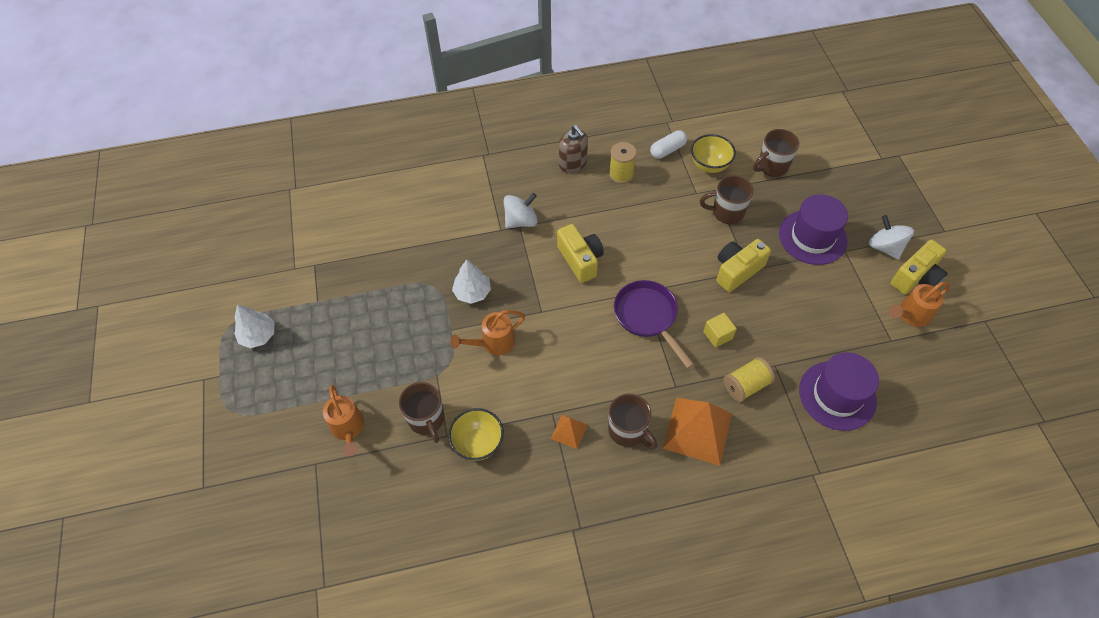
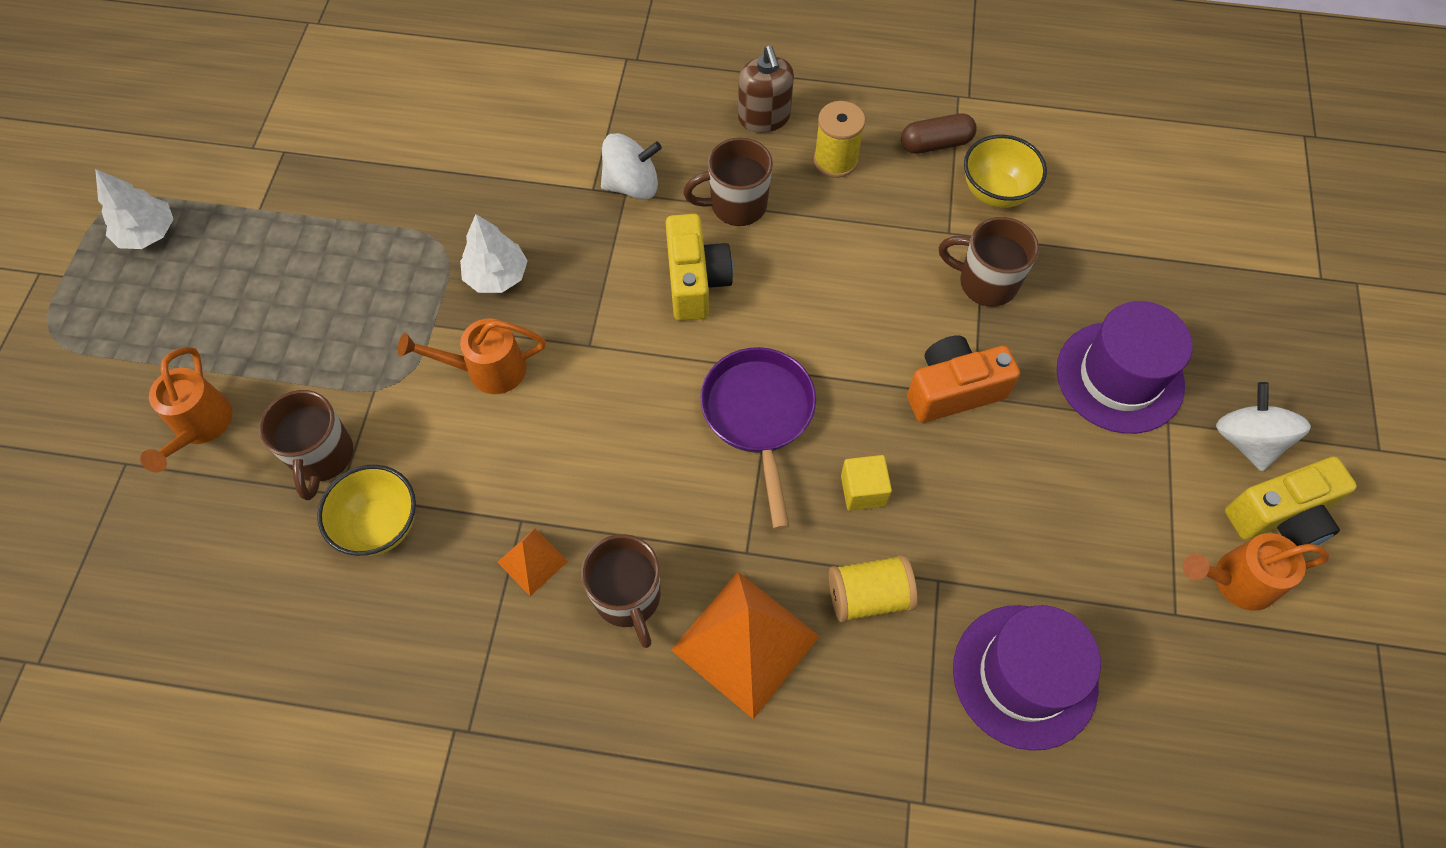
camera: 20 degrees right, 5 degrees up
white capsule [650,130,687,159] -> brown capsule [901,113,977,154]
yellow camera [717,239,771,292] -> orange camera [907,335,1020,423]
brown mug [753,129,799,177] -> brown mug moved to [683,137,773,226]

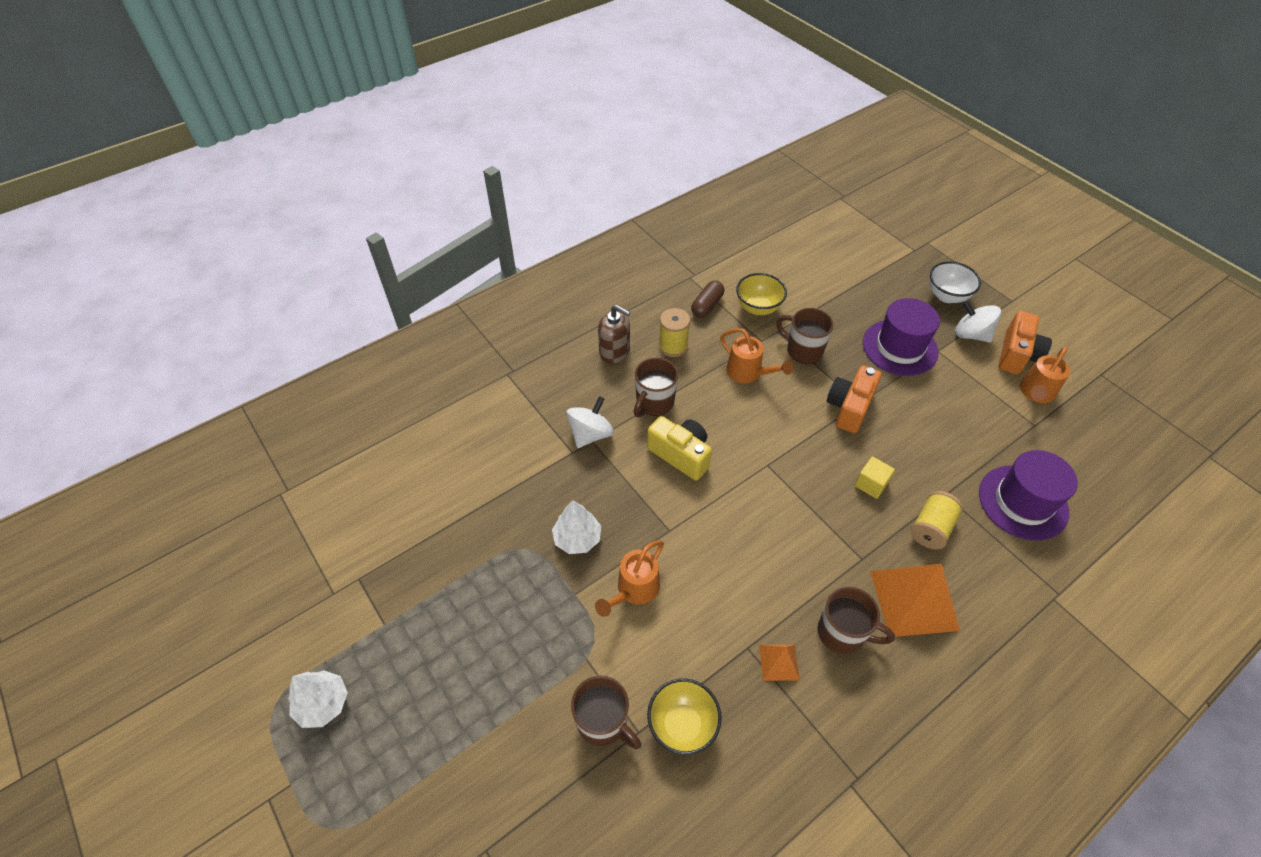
camera: 45 degrees left, 10 degrees down
orange watering can [140,347,232,473] -> orange watering can moved to [720,328,793,383]
purple pan [700,347,816,530] -> none
brown mug [939,217,1039,307] -> brown mug turned 60 degrees clockwise [776,308,834,364]
yellow camera [1225,456,1357,546] -> orange camera [998,311,1052,375]
none -> white bowl [930,261,981,303]

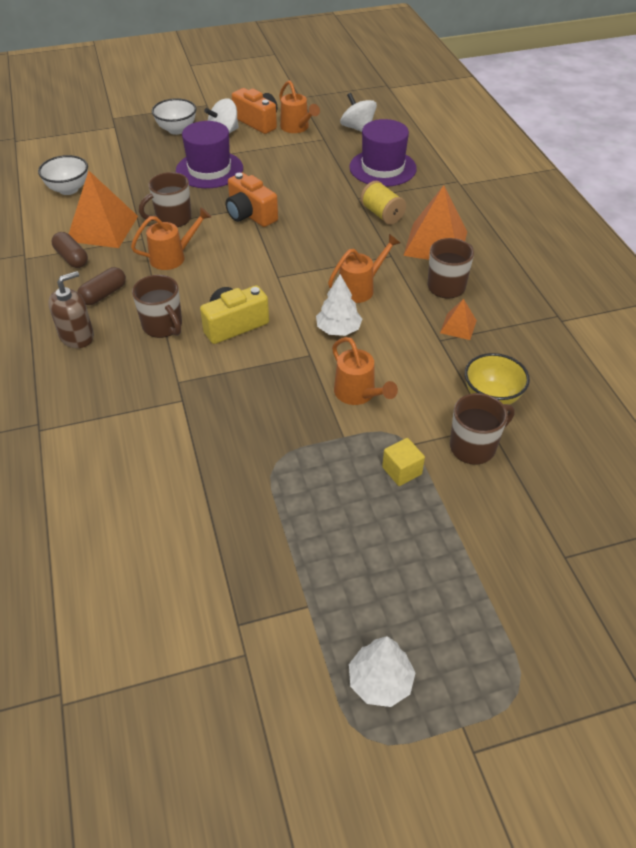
camera: 70 degrees left, 5 degrees down
white tree [552,501,601,554] -> white tree moved to [316,274,362,336]
white spinning top [566,396,614,448] -> white spinning top moved to [340,93,377,132]
yellow spool [659,308,690,357] -> brown capsule [77,267,126,305]
yellow bowl [736,273,787,315] -> orange pyramid [69,171,138,248]
yellow cube [855,456,895,499] -> yellow cube moved to [382,438,425,486]
none -> white bowl [38,155,88,195]
none -> orange watering can [328,234,400,303]

